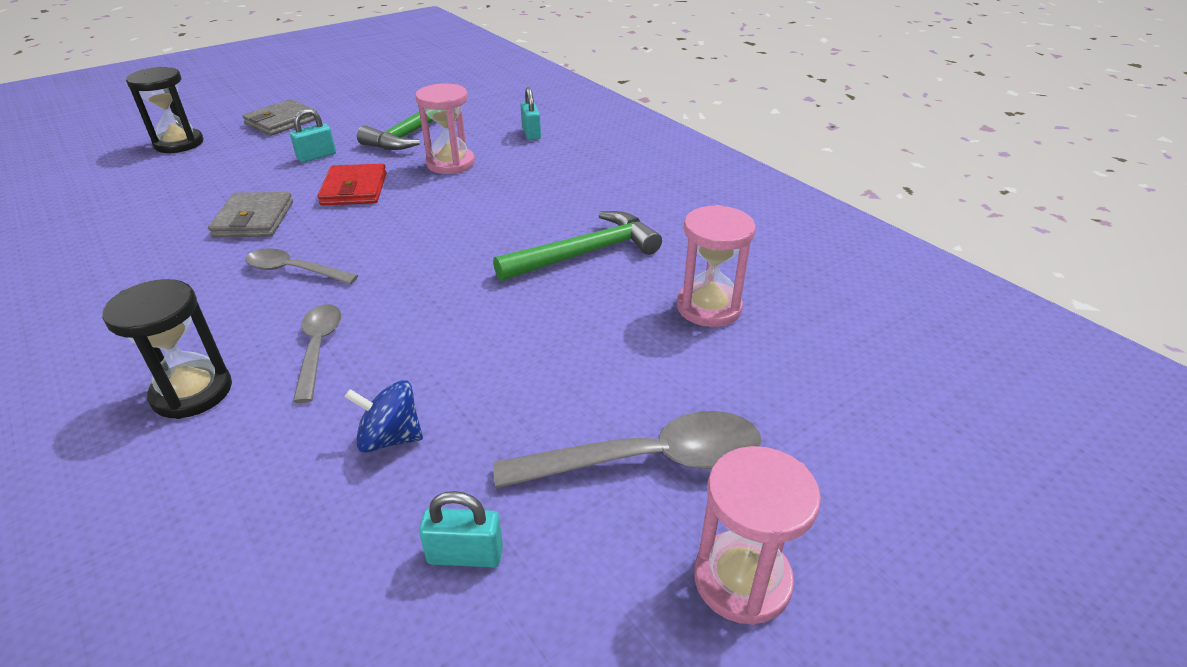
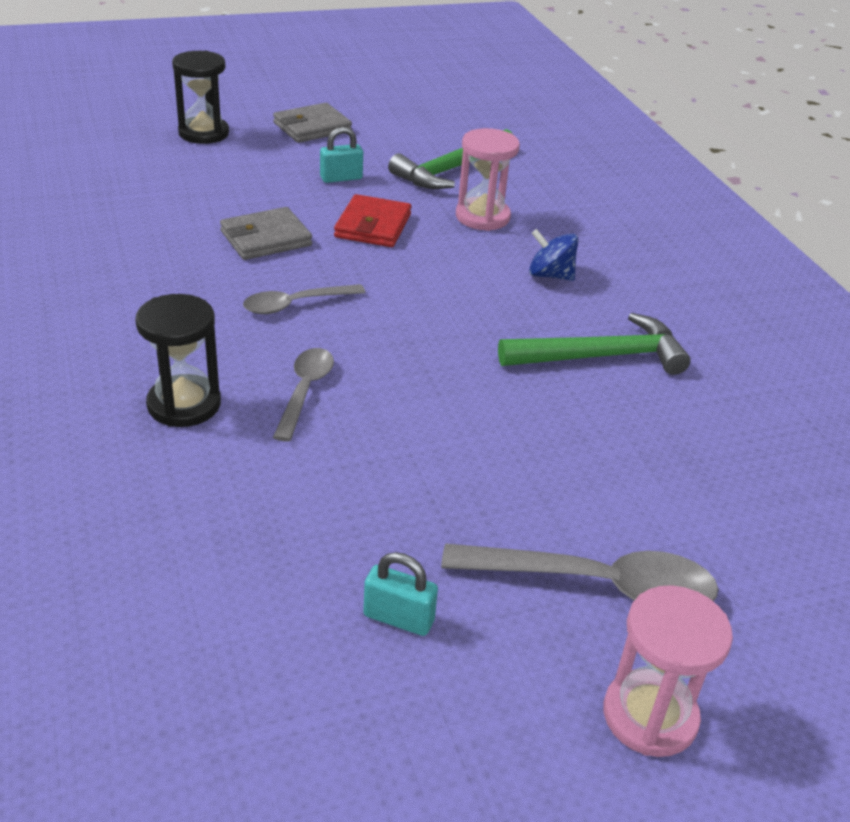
camera: 15 degrees right, 0 degrees up
grey wallet [208,192,293,237] -> grey wallet turned 45 degrees clockwise [220,207,312,260]
grey spoon [245,248,358,284] -> grey spoon turned 60 degrees counterclockwise [243,284,366,314]
blue spinning top [345,380,423,453] -> blue spinning top moved to [529,229,578,281]
turquoise padlock [520,87,541,140] -> none
pink hourglass [677,205,756,327] -> none

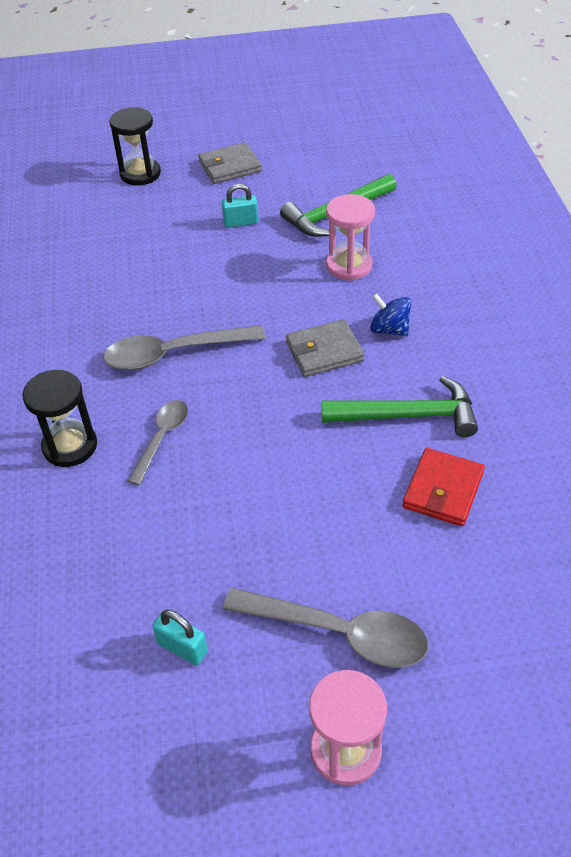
camera: 15 degrees right, 10 degrees up
grey wallet [220,207,312,260] -> grey wallet moved to [286,319,365,377]
grey spoon [243,284,366,314] -> grey spoon [103,325,266,370], size x1.62
red wallet [334,194,412,247] -> red wallet moved to [403,448,485,526]

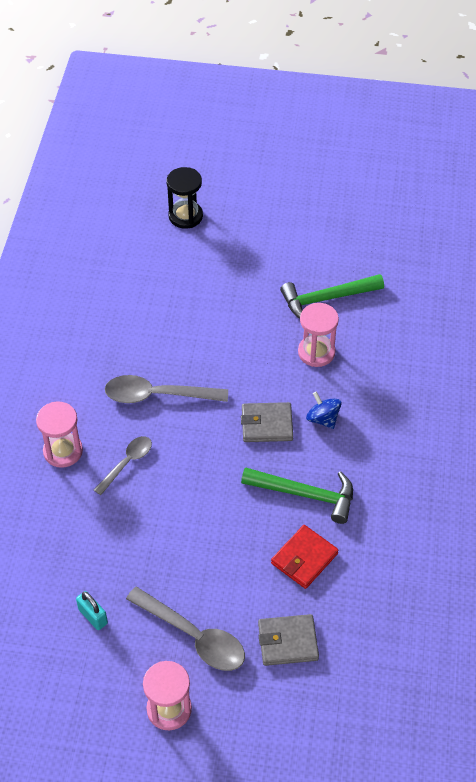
camera: 15 degrees right, 5 degrees up
black hourglass [22,370,97,467] -> pink hourglass [36,402,83,468]
grey wallet [198,142,262,184] -> grey wallet moved to [258,614,319,666]
turquoise padlock [222,184,259,228] -> none

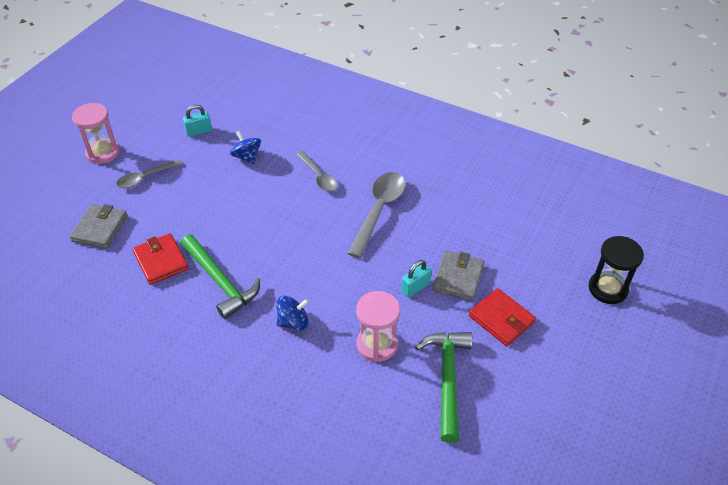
camera: 110 degrees right, 5 degrees down
pink hourglass [36,402,83,468] -> none
grey spoon [126,586,245,671] -> grey spoon [116,159,183,188], size x0.62
grey wallet [241,402,293,442] -> grey wallet moved to [432,251,485,301]
green hammer [241,467,353,524] -> green hammer turned 75 degrees counterclockwise [181,234,260,319]
none -> blue spinning top [230,130,261,164]
none -> turquoise padlock [401,260,432,297]
none -> red wallet [469,288,536,346]

